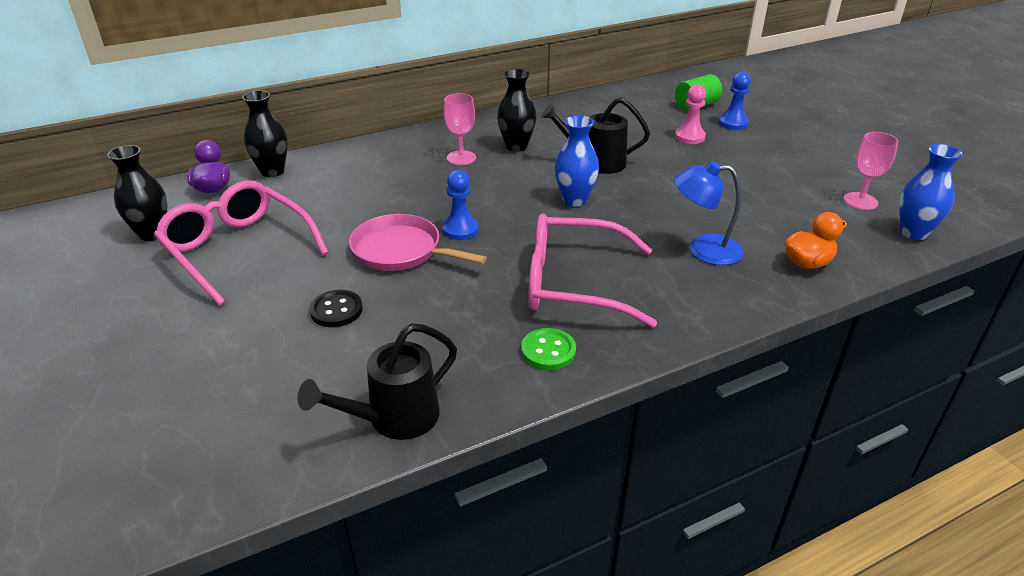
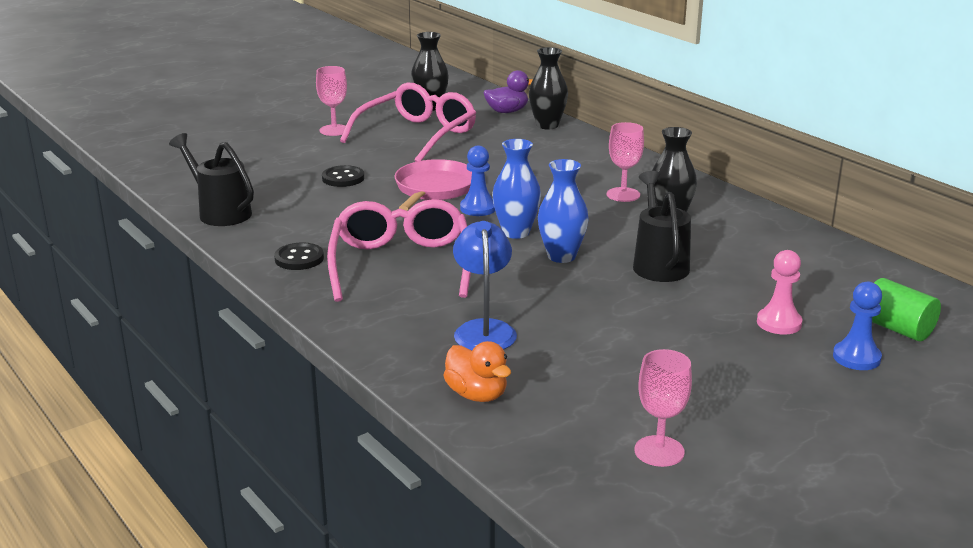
camera: 80 degrees right, 10 degrees down
green button [521,328,576,370] -> black button [274,242,324,270]
blue vase [899,144,963,240] -> blue vase moved to [492,139,541,239]
none -> pink goblet [316,66,347,136]

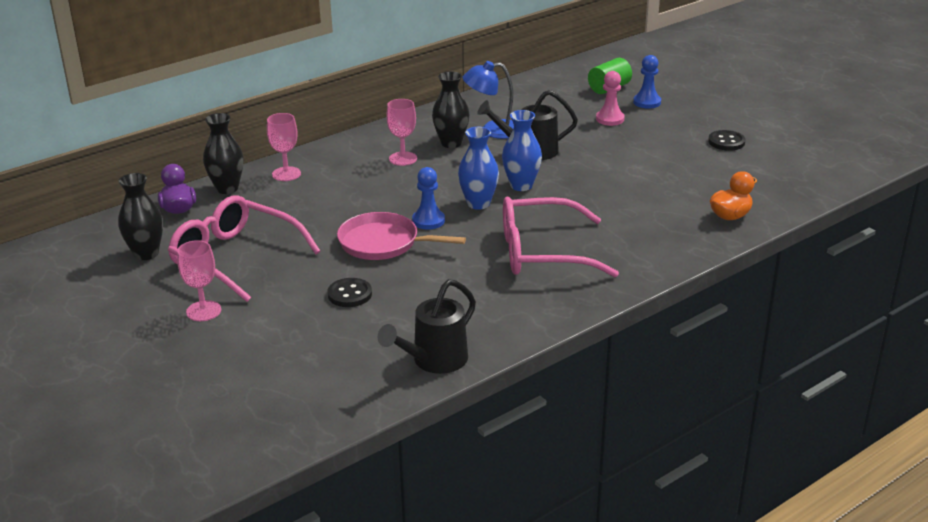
camera: 90 degrees left, 5 degrees up
black button [274,242,324,270] -> black button moved to [708,130,745,151]
blue lamp [453,221,517,350] -> blue lamp moved to [463,61,514,139]
pink goblet [634,349,692,467] -> pink goblet moved to [267,113,301,181]

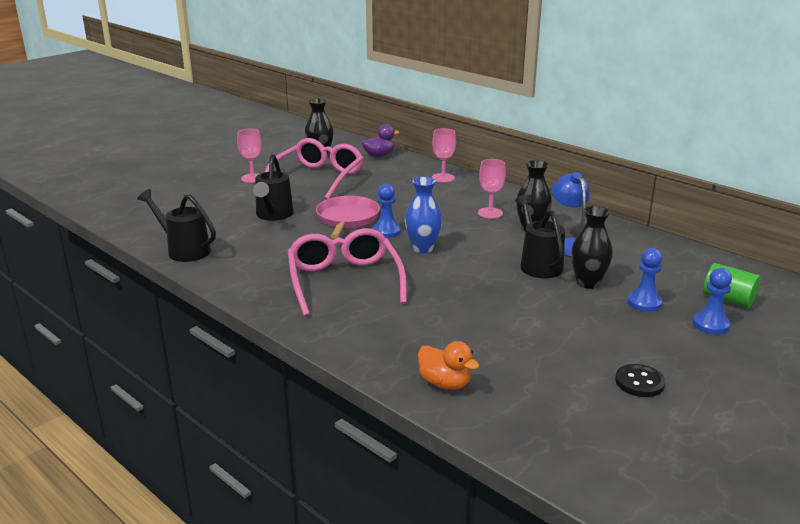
camera: 80 degrees right, 5 degrees down
black vase [203,113,243,194] -> black vase moved to [571,206,613,289]
black button [328,278,372,307] -> black watering can [253,154,294,221]
blue vase [502,110,542,191] -> none
pink pawn [596,71,625,126] -> blue pawn [628,248,662,312]

